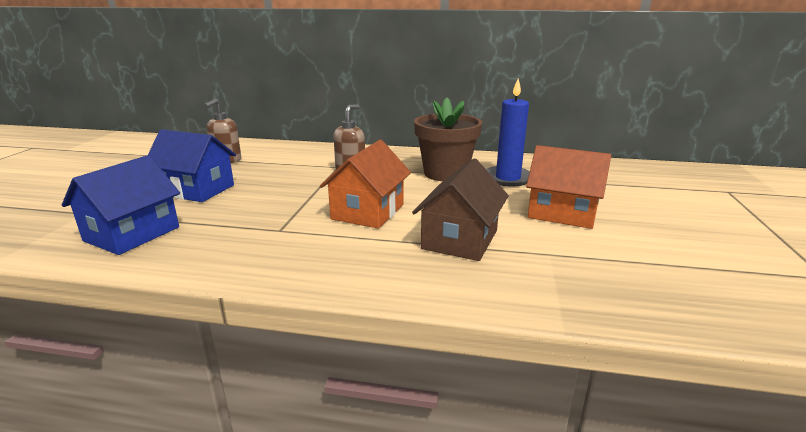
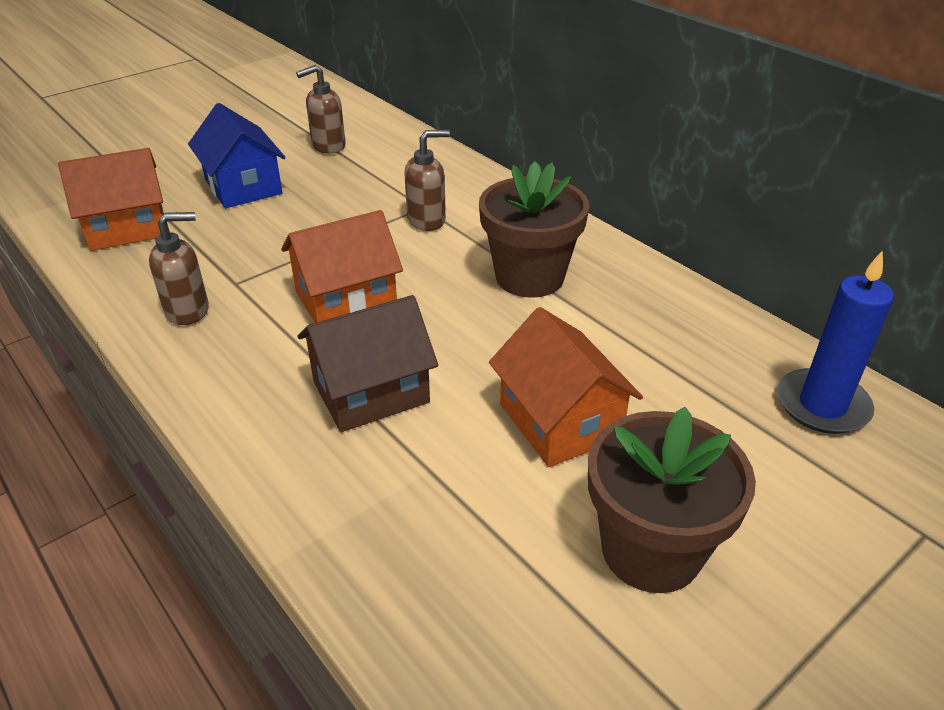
camera: 40 degrees right, 15 degrees up
blue house [62,155,180,255] -> orange house [58,148,164,251]
blue candle [486,78,530,187] -> blue candle moved to [777,250,894,434]
none -> brown soap dispenser [149,212,209,325]
none -> brown flower pot [588,407,756,593]

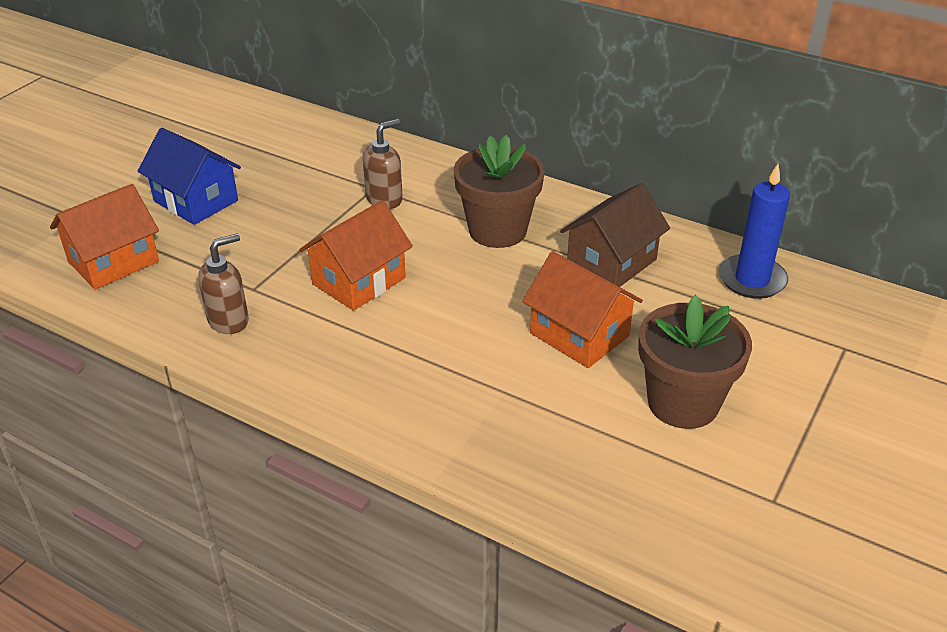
camera: 20 degrees left, 0 degrees up
brown soap dispenser [296,65,346,154] -> none
brown house [298,295,438,432] -> brown house moved to [560,183,670,287]

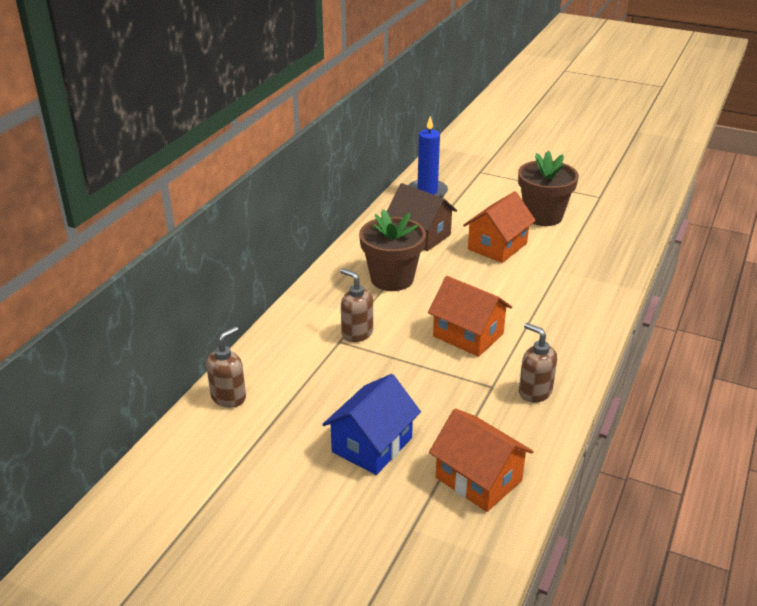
camera: 95 degrees left, 5 degrees down
none -> brown soap dispenser [206,326,246,408]

